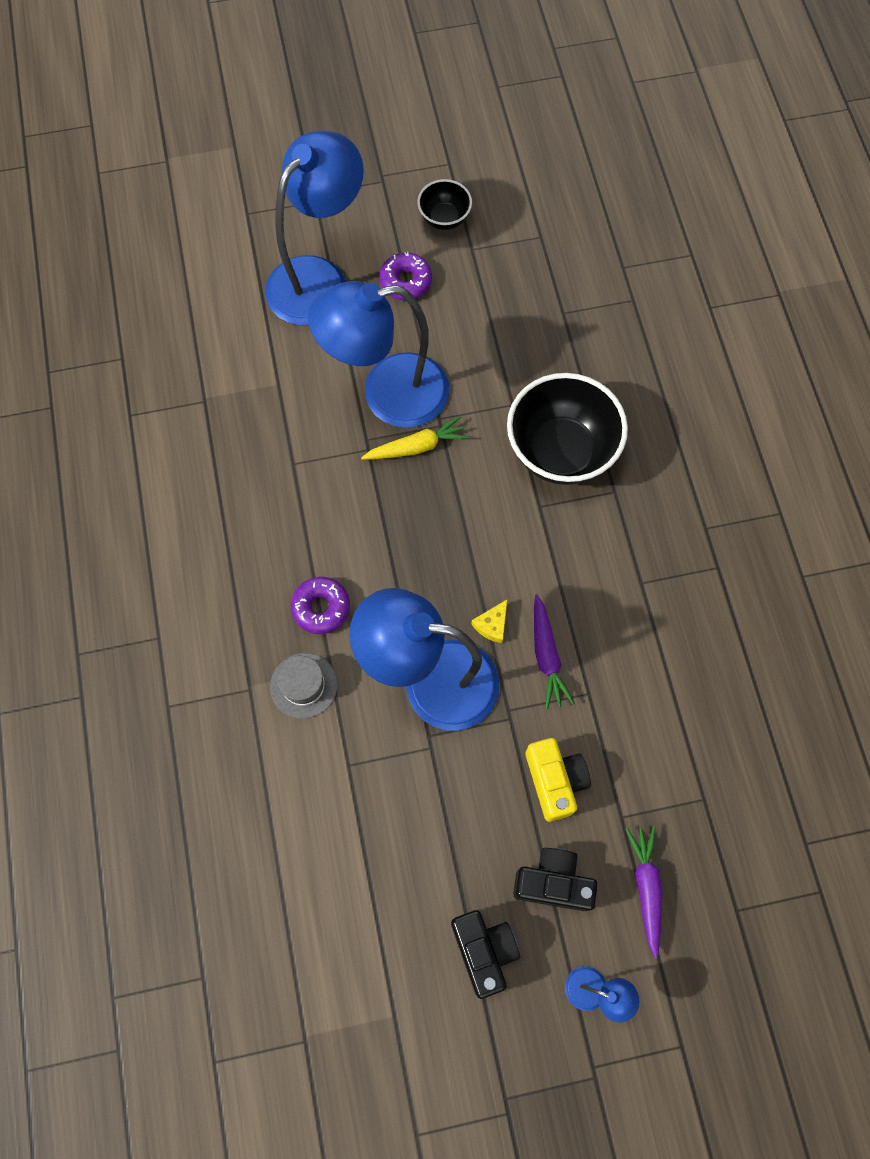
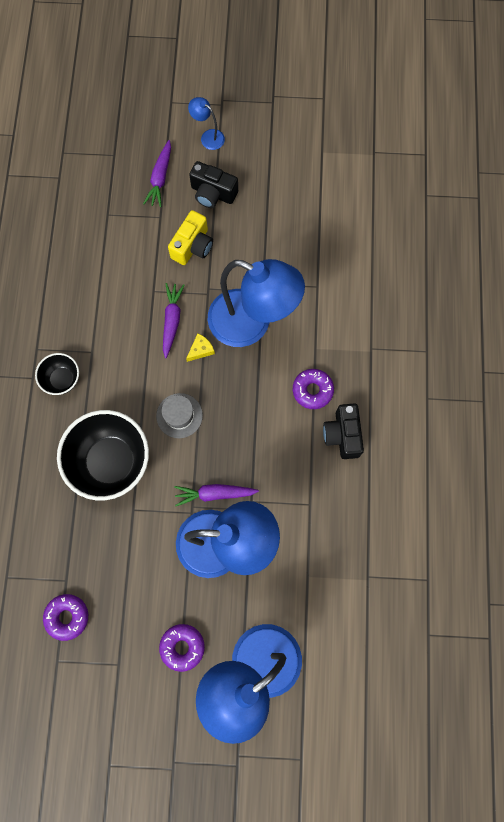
camera: 165 degrees left, 5 degrees up
grey hat [270,653,337,719] -> grey hat moved to [156,393,203,438]
yellow carrot [361,416,470,460] -> purple carrot [174,484,259,506]
black bowl [417,179,472,230] -> black bowl moved to [35,353,79,395]
black camera [451,910,520,999] -> black camera moved to [323,404,364,459]
yellow camera [525,738,591,822] -> yellow camera turned 150 degrees counterclockwise [168,210,213,265]
none -> purple donut [43,594,88,641]

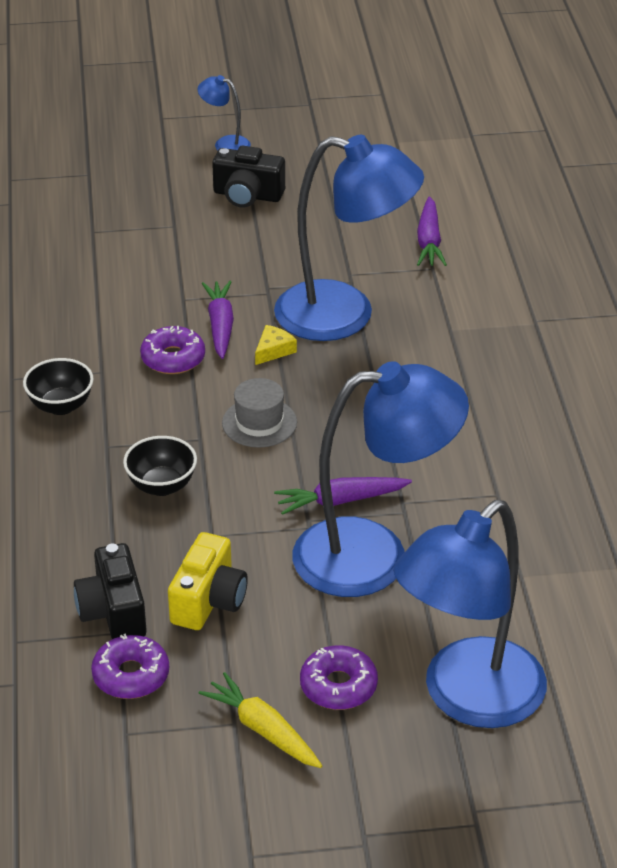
camera: 10 degrees left, 35 degrees down
black bowl [57,410,149,500] -> black bowl [123,436,197,496], size x0.51
purple carrot [143,140,171,207] -> purple carrot moved to [417,197,447,266]
yellow camera [168,210,213,265] -> yellow camera moved to [168,532,248,630]
purple donut [293,369,334,409] -> purple donut moved to [140,326,205,374]
black camera [323,404,364,459] -> black camera moved to [74,543,147,639]
none -> yellow carrot [199,672,322,768]

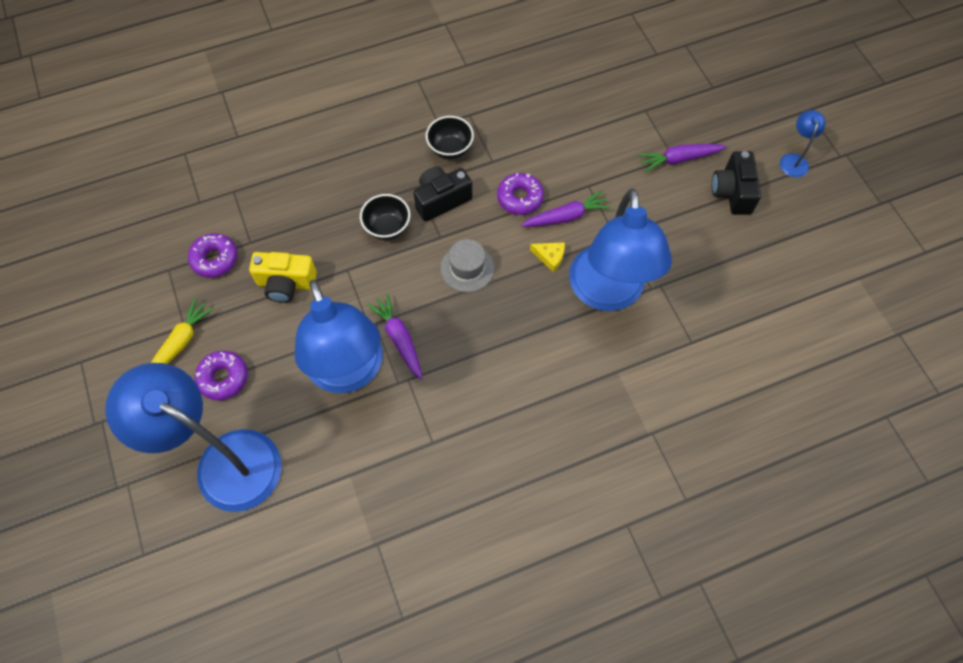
camera: 75 degrees right, 25 degrees up
black camera [74,543,147,639] -> black camera moved to [413,167,472,222]
purple carrot [417,197,447,266] -> purple carrot moved to [638,144,726,172]

